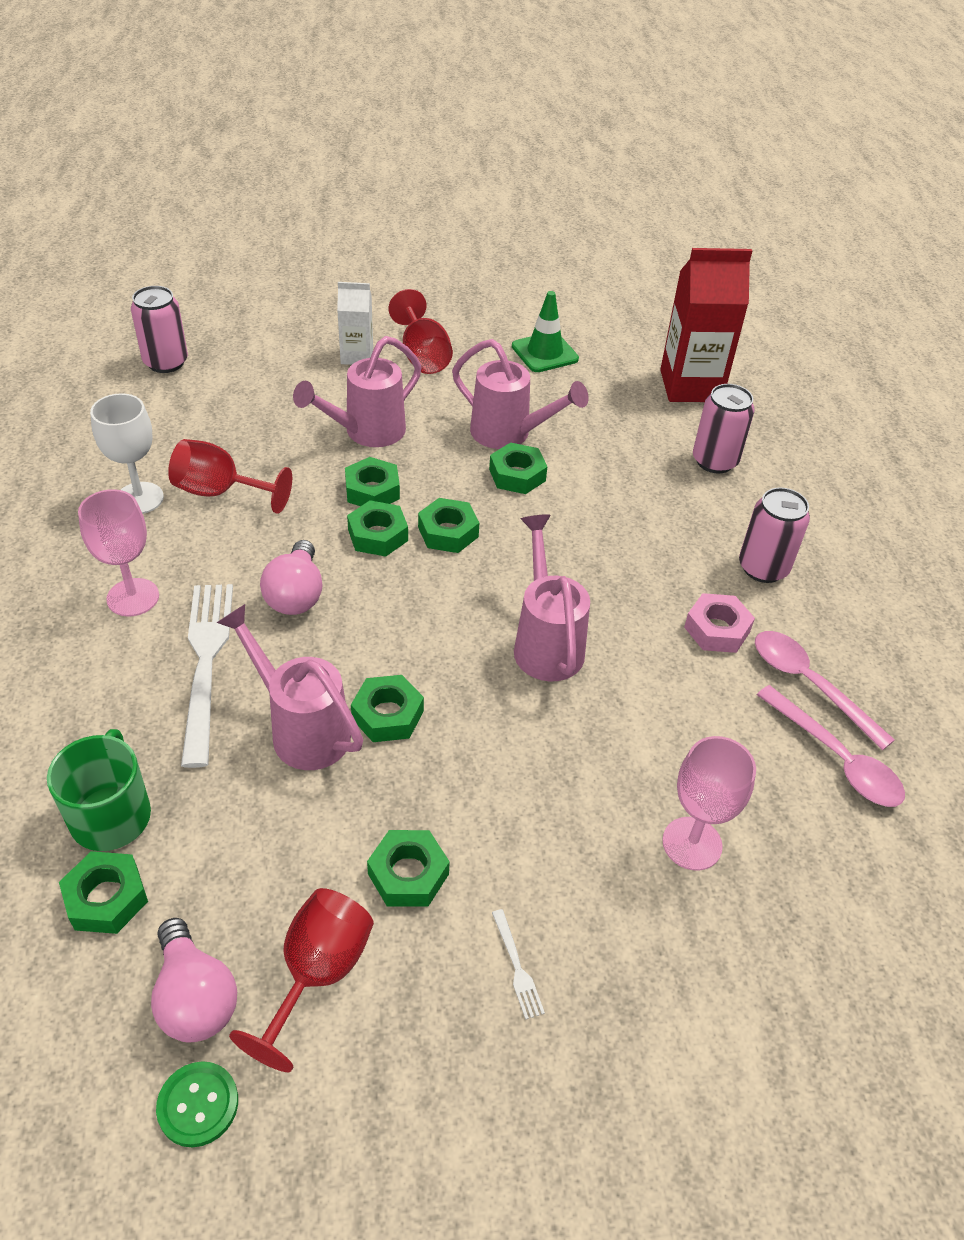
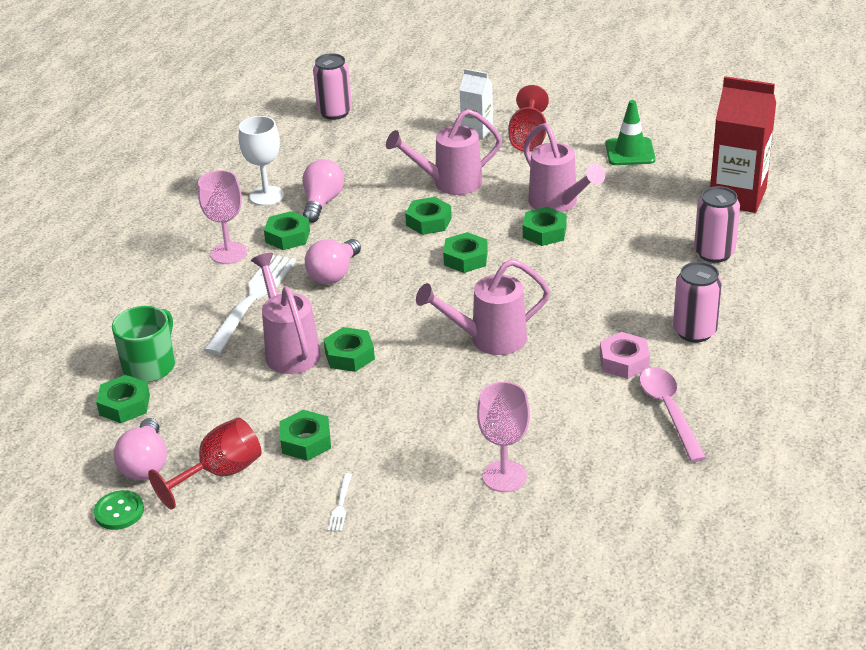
camera: 30 degrees right, 10 degrees down
red goblet [168,439,292,514] -> pink light bulb [302,159,344,223]
green nut [347,500,408,557] -> green nut moved to [264,211,310,250]
pink watering can [514,514,590,681] -> pink watering can turned 120 degrees counterclockwise [416,259,550,355]
pink spoon [757,685,905,807] -> none

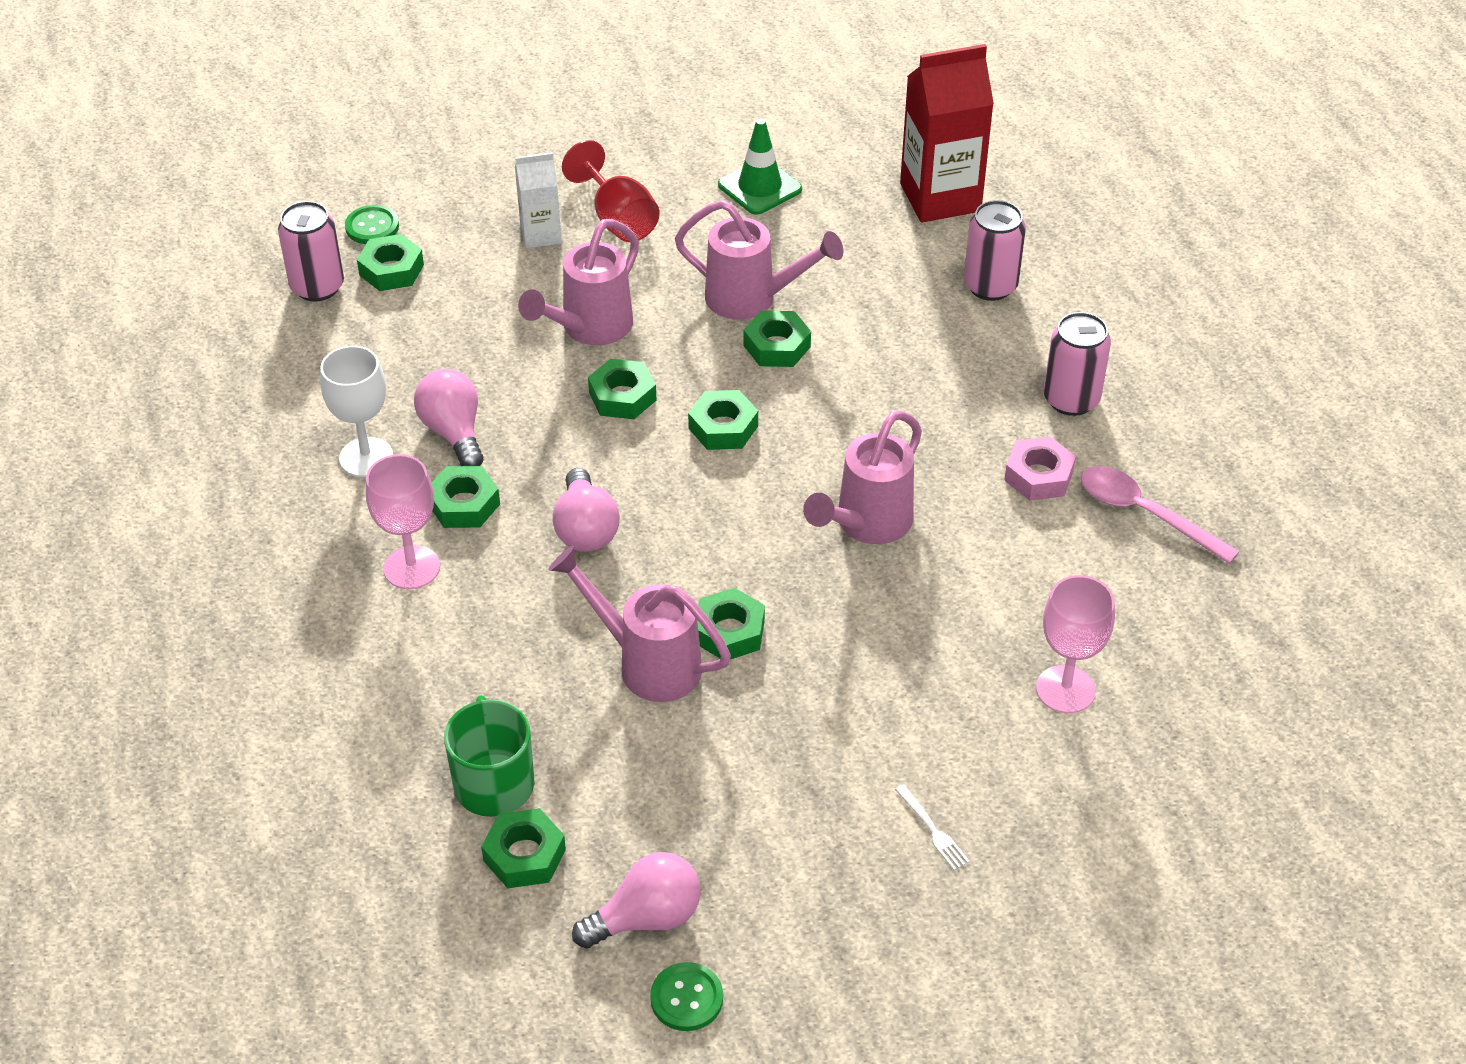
camera: 40 degrees left, 10 degrees up
pink light bulb [113,418,167,480] -> pink light bulb turned 75 degrees counterclockwise [572,852,701,949]
red goblet [148,418,262,509] -> none
white fork [204,255,296,355] -> none
green nut [279,410,331,461] -> green nut moved to [357,234,424,291]
none -> green button [345,205,399,244]

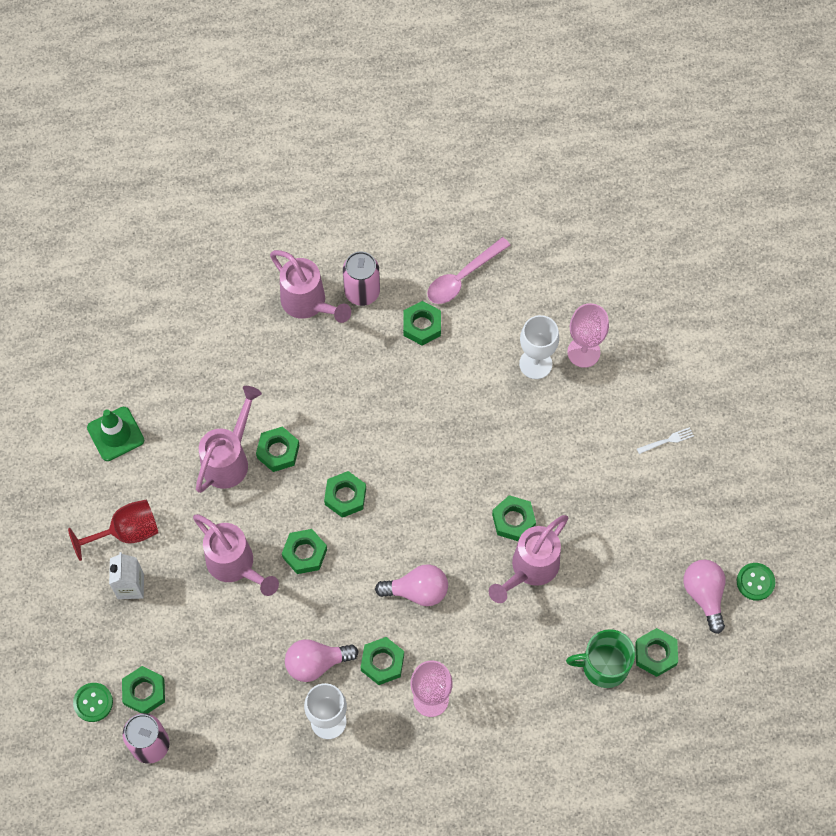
camera: 80 degrees left, 20 degrees up
pink watering can [803,410,922,544] -> pink watering can moved to [270,250,351,323]
red carton [900,44,994,222] -> none
pink can [964,200,1026,301] -> none
pink nut [1004,436,1076,501] -> green nut [403,301,441,346]
none -> white goblet [519,315,559,379]

